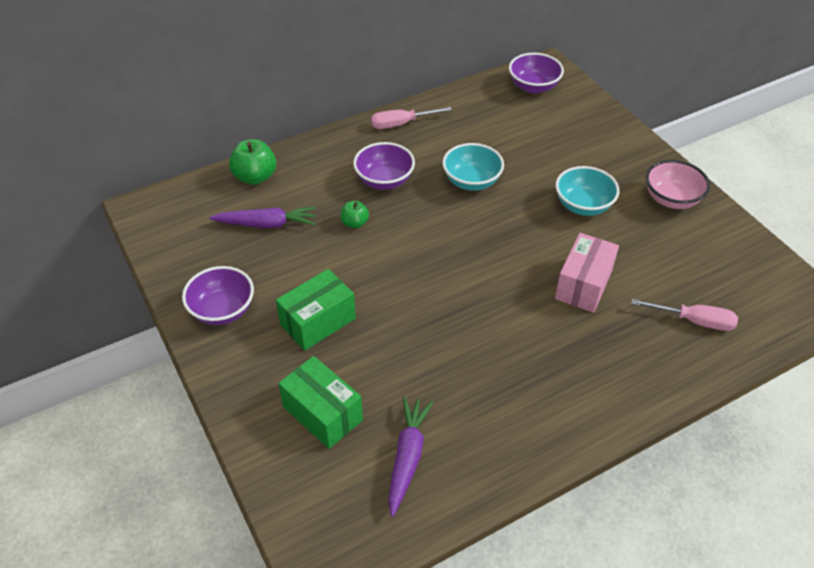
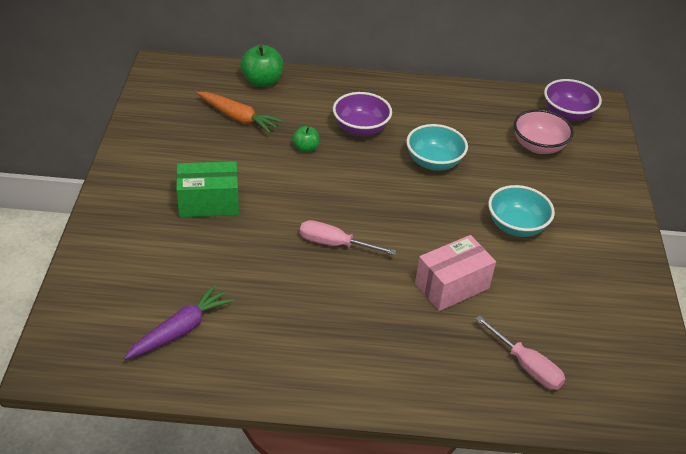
camera: 30 degrees right, 5 degrees down
purple bowl [182,266,254,325] -> none
purple carrot [209,207,316,228] -> orange carrot [197,92,283,133]
green box [278,356,363,449] -> none
pink screwdriver [371,107,452,129] -> pink screwdriver moved to [300,220,396,255]
pink bowl [646,160,710,209] -> pink bowl moved to [514,109,574,154]

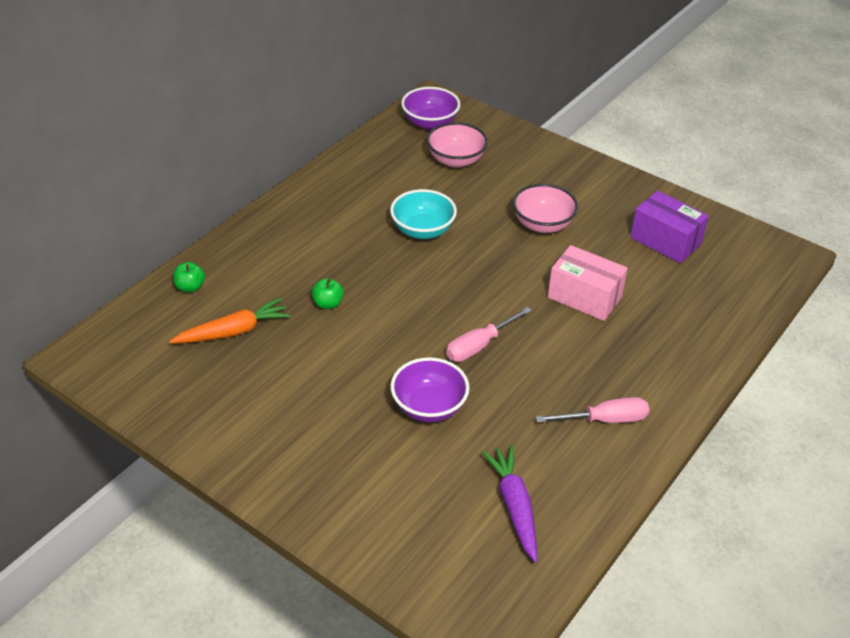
camera: 55 degrees left, 0 degrees up
green box [176,161,239,217] -> none
green apple [240,45,283,87] -> green apple [173,262,205,292], size x0.59
purple bowl [333,92,392,136] -> purple bowl moved to [391,357,470,422]
pink box [415,235,496,311] -> pink box turned 60 degrees counterclockwise [548,245,628,321]
pink screwdriver [475,315,565,390] -> pink screwdriver moved to [536,397,649,423]
turquoise bowl [488,185,555,237] -> pink bowl [512,184,578,233]
none -> purple box [630,190,709,263]

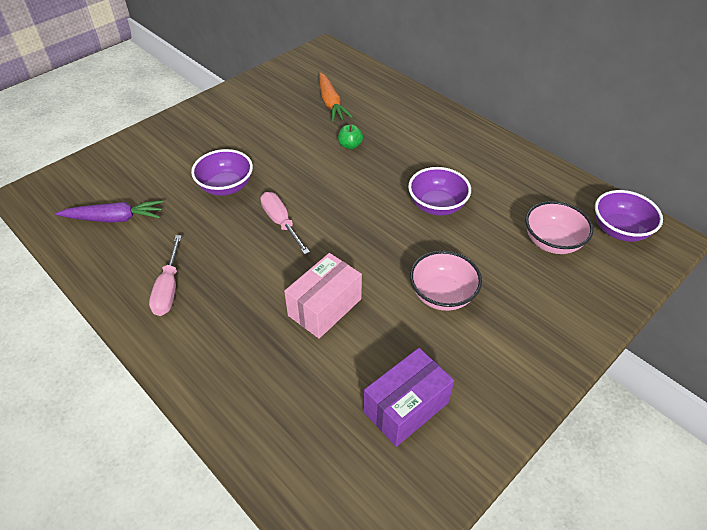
camera: 100 degrees right, 5 degrees up
green apple [173,262,205,292] -> none
turquoise bowl [390,189,457,239] -> purple bowl [408,167,471,216]

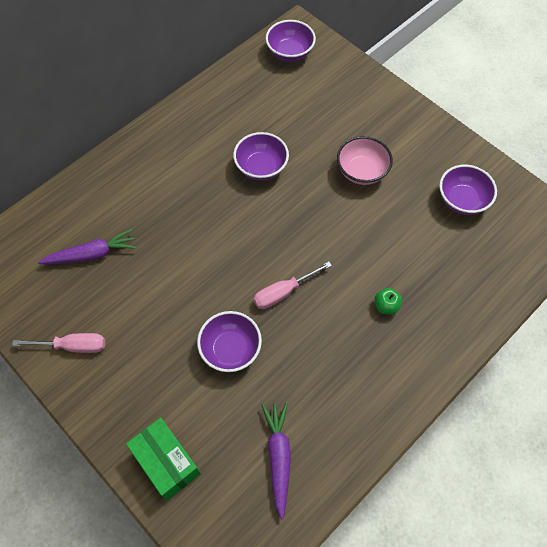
camera: 90 degrees left, 15 degrees up
pink screwdriver [149,235,182,316] -> pink screwdriver moved to [12,333,105,353]
pink box [284,253,362,339] -> none
orange carrot [319,72,353,122] -> purple carrot [38,229,137,264]
green apple [338,125,363,149] -> green apple moved to [374,288,402,315]
purple box [363,348,454,447] -> purple bowl [439,165,497,215]
pink bowl [525,201,594,254] -> none
none -> green box [126,418,201,500]

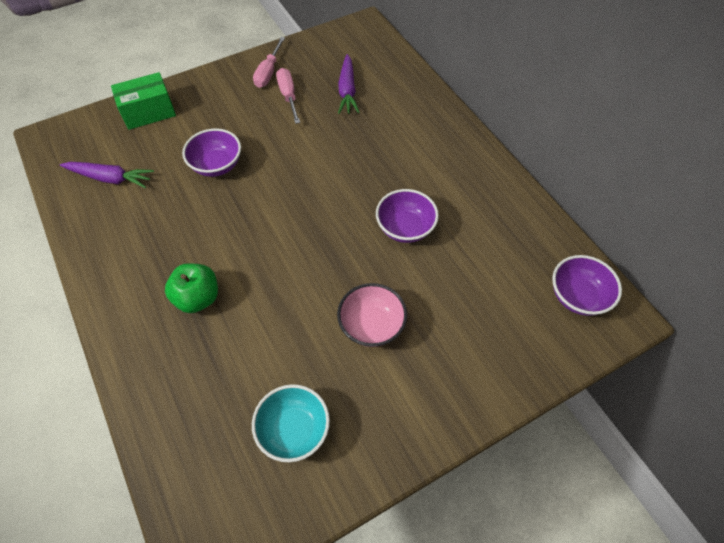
camera: 105 degrees right, 5 degrees down
pink screwdriver [253,262,332,309] -> pink screwdriver moved to [276,68,300,124]
green apple [374,288,402,315] -> green apple [165,263,218,313], size x1.69
purple bowl [439,165,497,215] -> turquoise bowl [252,384,330,462]

